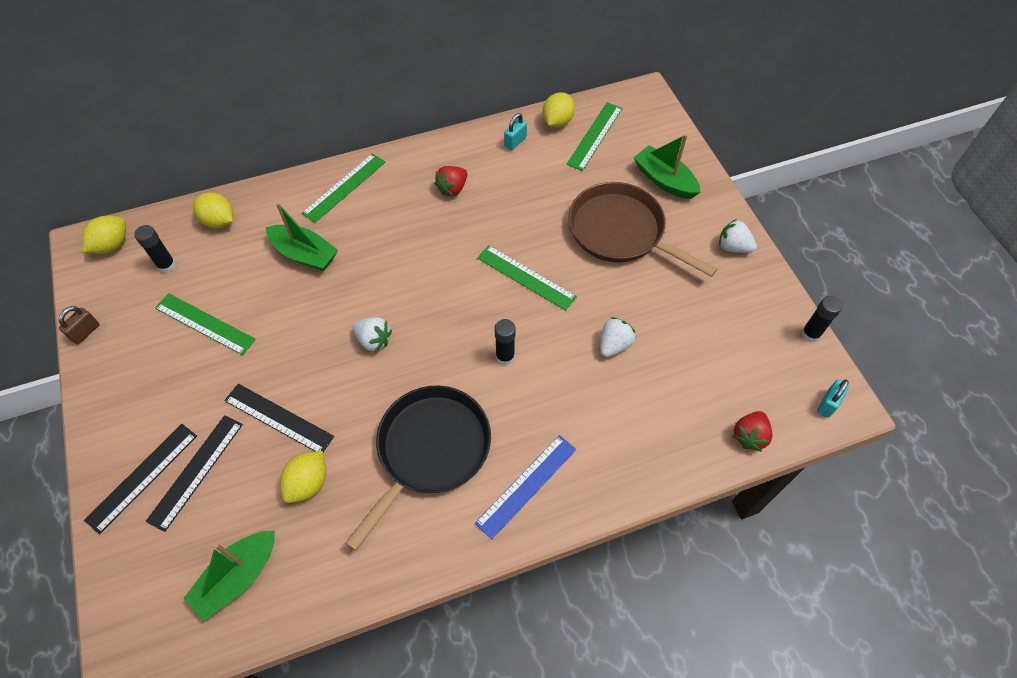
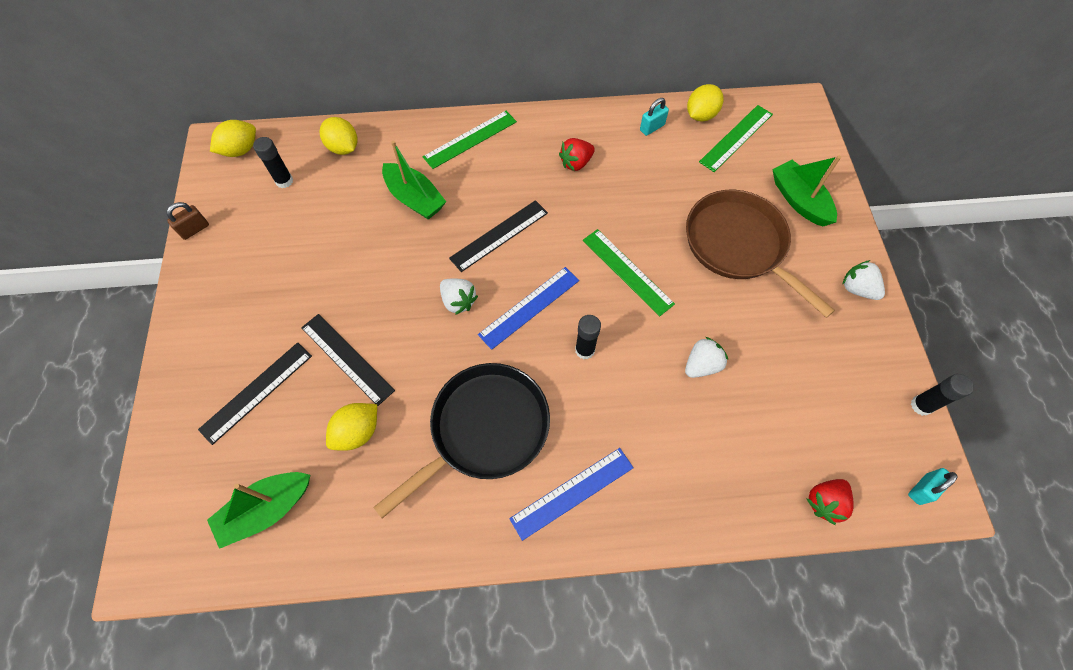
camera: 15 degrees right, 5 degrees up
black ruler [84,424,197,534] -> black ruler moved to [449,200,548,272]
green ruler [155,293,256,355] -> none
none -> blue ruler [478,267,579,350]

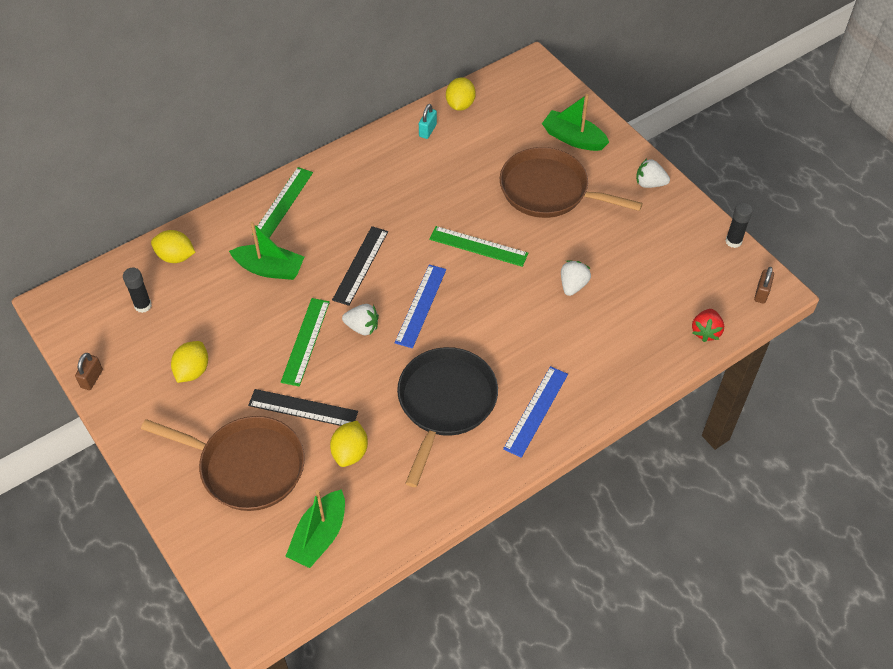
camera: 30 degrees left, 10 degrees down
black ruler [198,342,312,445] -> brown pan [141,416,305,511]
yellow lemon [210,120,256,157] -> yellow lemon moved to [171,341,208,383]
red strawberry [559,138,595,171] -> none
black glue stick [575,315,601,359] -> none
green ruler [699,105,773,172] -> green ruler moved to [281,298,330,386]
turquoise padlock [908,468,958,505] -> brown padlock [754,267,774,304]

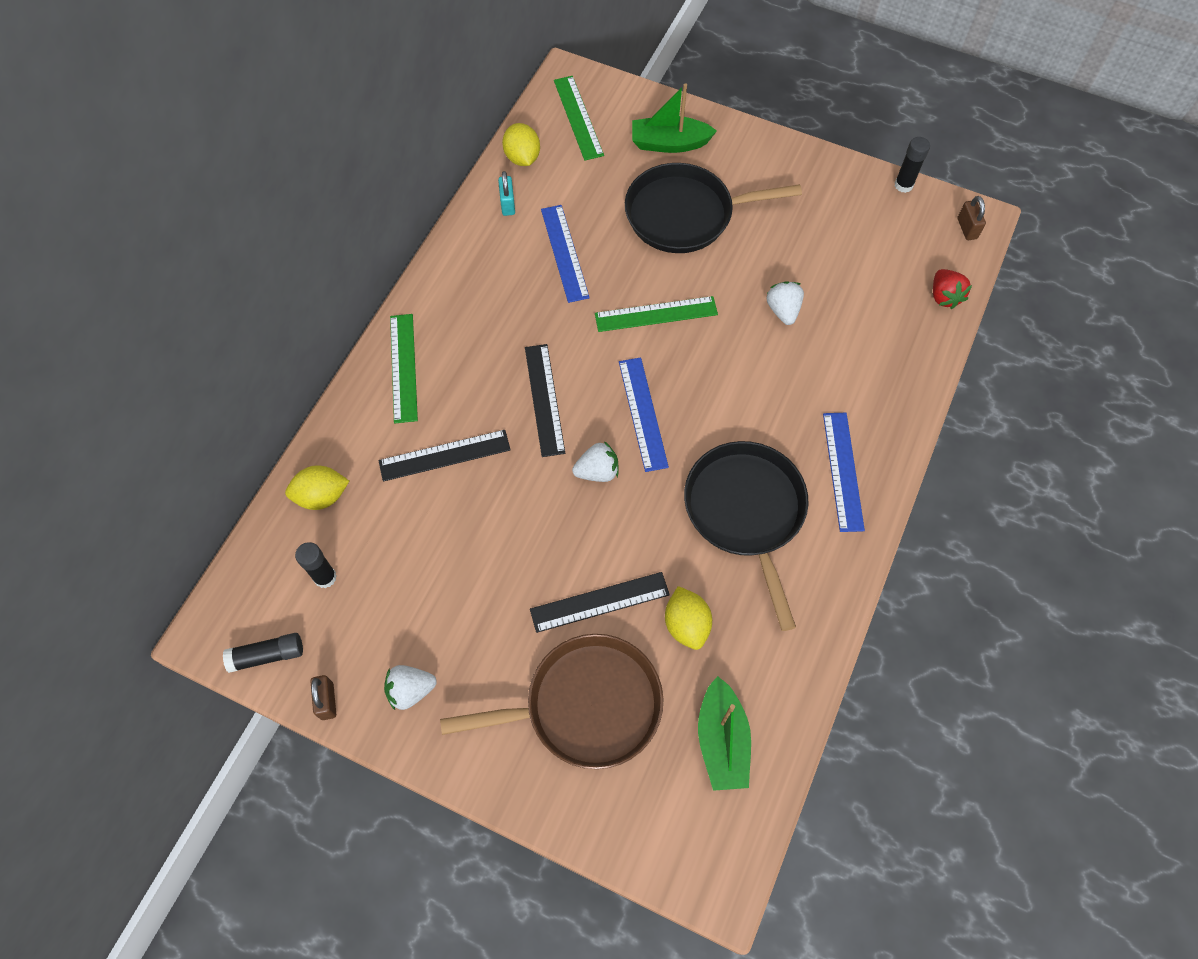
camera: 30 degrees left, 10 degrees up
yellow lemon [171,341,208,383] -> none
green boat [229,222,304,280] -> black ruler [379,430,511,482]
green ruler [281,298,330,386] -> green ruler moved to [554,76,604,161]
brown pan [500,147,643,218] -> black pan [625,163,802,253]
white strawberry [636,159,670,188] -> white strawberry moved to [384,665,437,710]
none -> black glue stick [223,633,303,673]
none -> blue ruler [541,205,590,303]

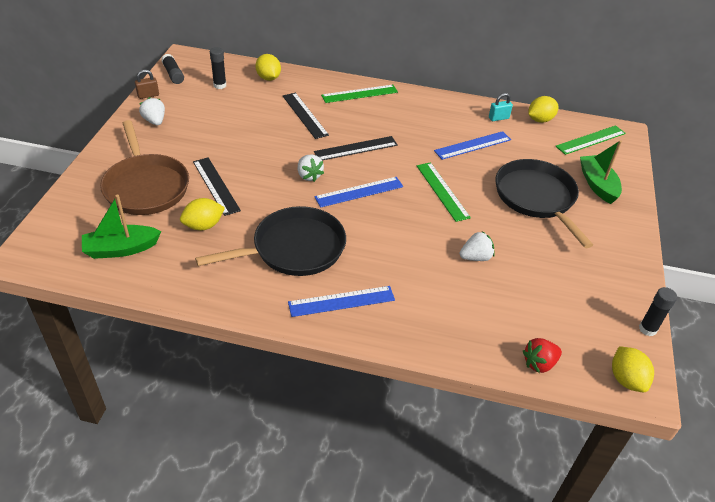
camera: 75 degrees right, 20 degrees down
brown padlock [958,196,986,240] -> yellow lemon [612,346,654,392]

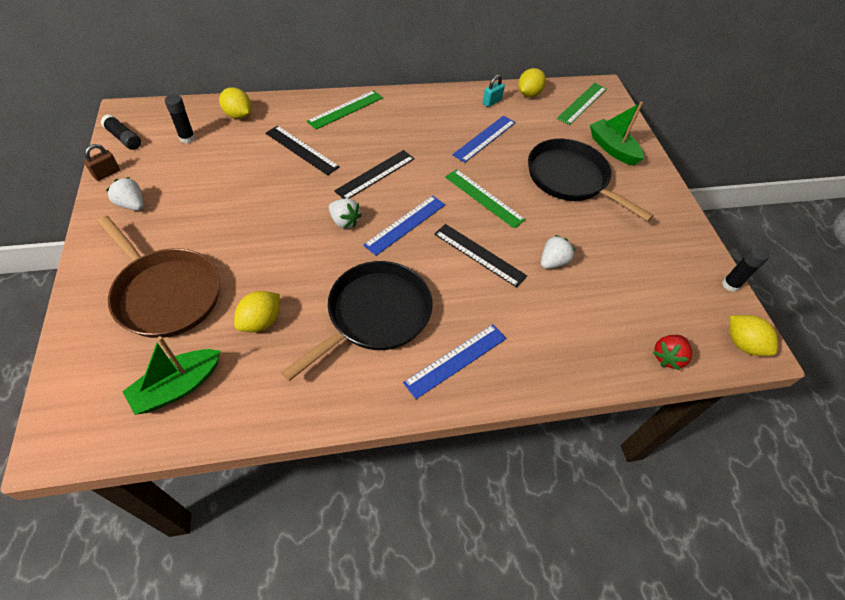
camera: 25 degrees left, 10 degrees up
black ruler [193,157,241,216] -> black ruler moved to [434,224,527,288]

